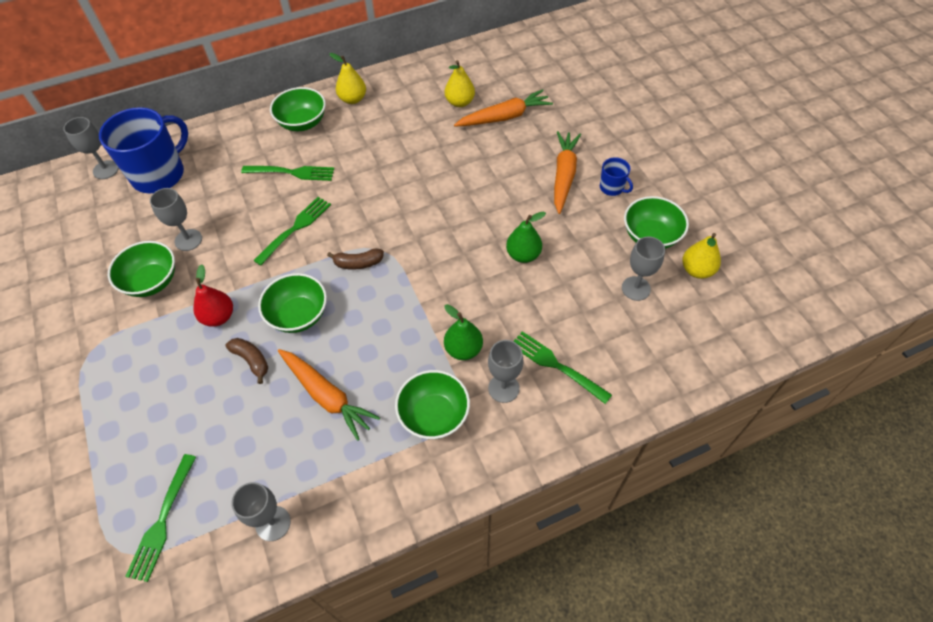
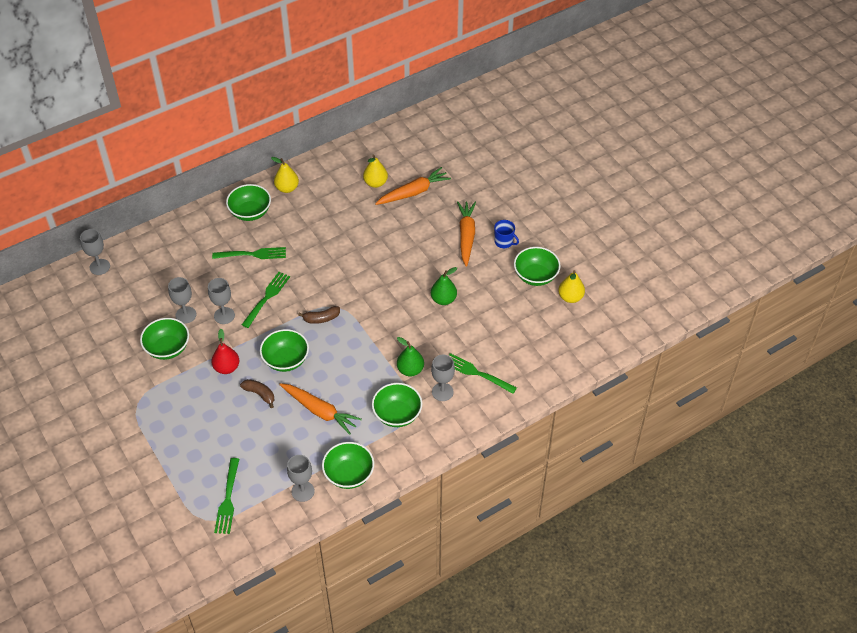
camera: 10 degrees left, 5 degrees down
blue mug [99,107,188,194] -> none
grey goblet [622,237,665,301] -> grey goblet moved to [208,278,235,324]
none -> green bowl [322,442,374,489]

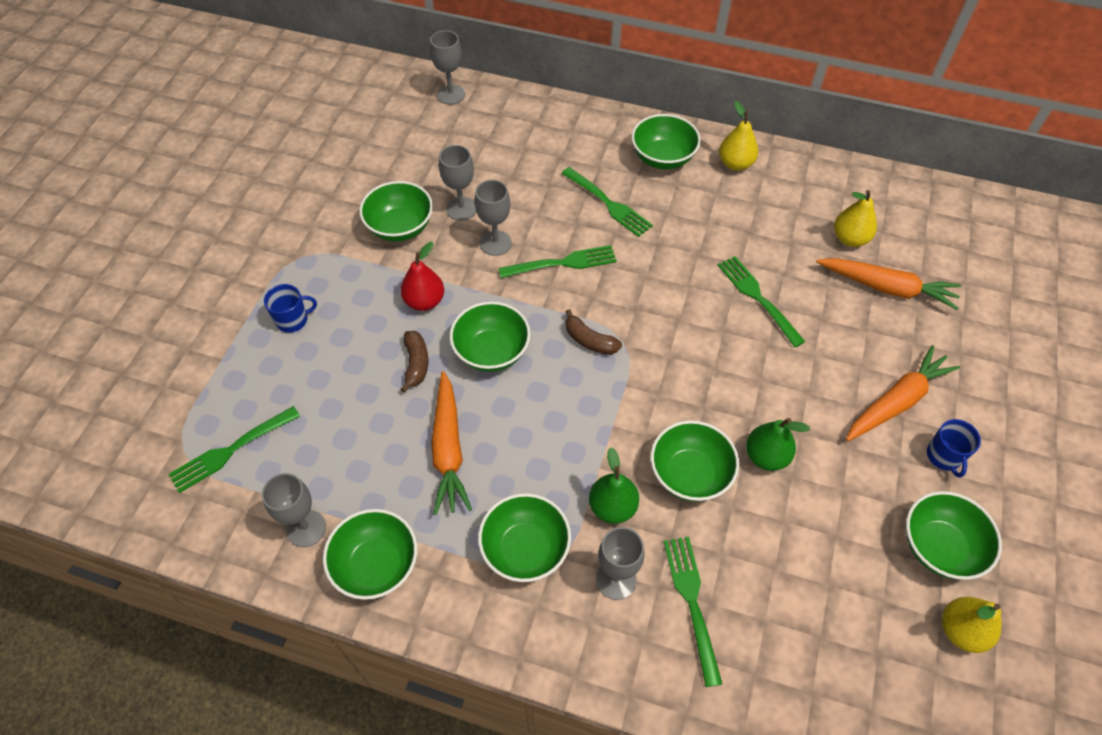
camera: 50 degrees right, 5 degrees up
none -> blue mug [264,284,317,333]
none -> green bowl [651,420,739,502]
none -> green fork [718,256,806,347]

